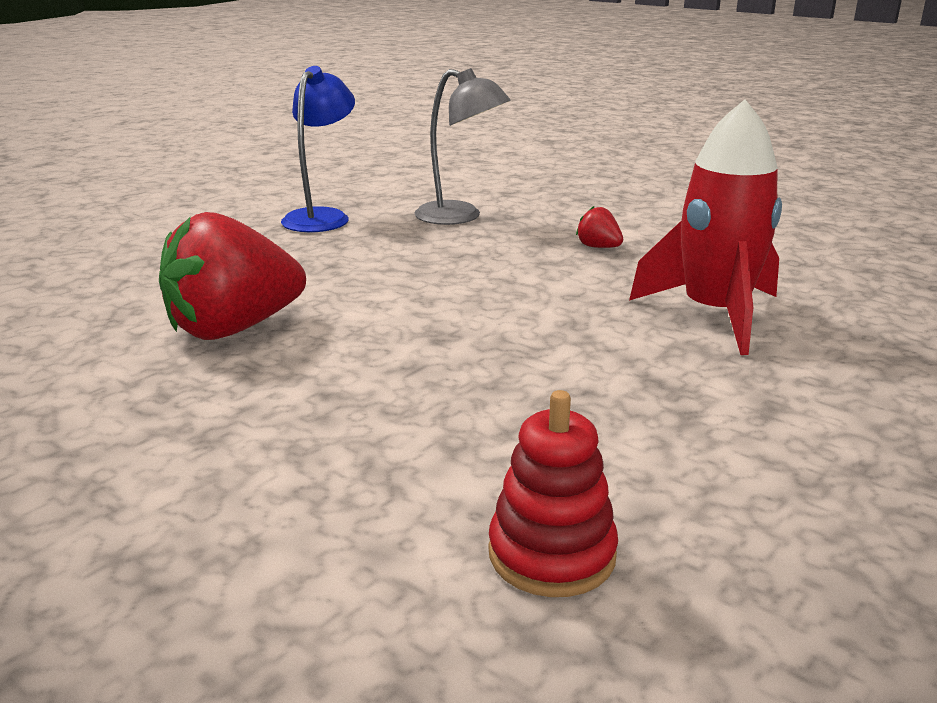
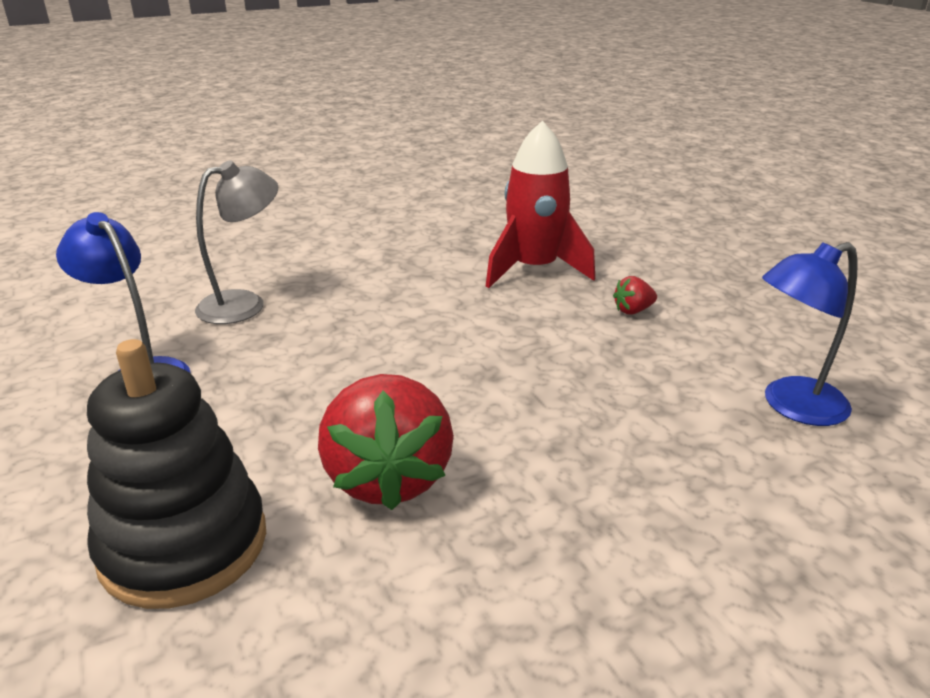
camera: 65 degrees left, 5 degrees up
red stacking toy [488,390,618,597] -> blue lamp [762,242,858,426]
red strawberry [576,206,623,248] -> red strawberry moved to [613,276,657,314]
none -> black stacking toy [87,339,266,609]

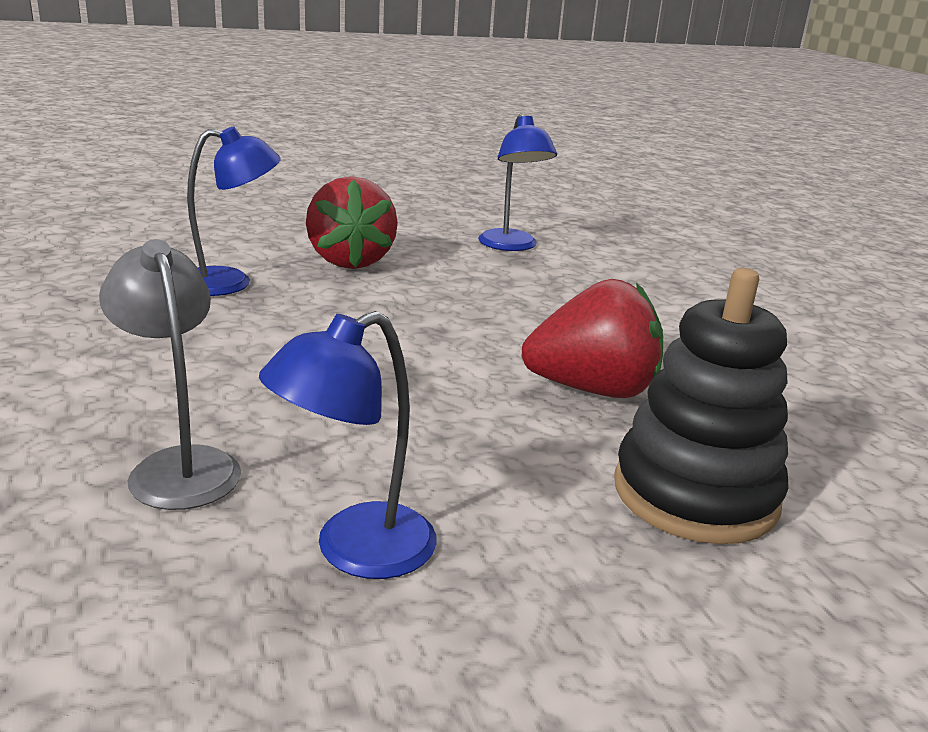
camera: 85 degrees left, 5 degrees down
red rocket [486,121,595,288] -> blue lamp [187,126,281,296]
red strawberry [613,276,657,314] -> red strawberry [306,176,398,269], size x2.40

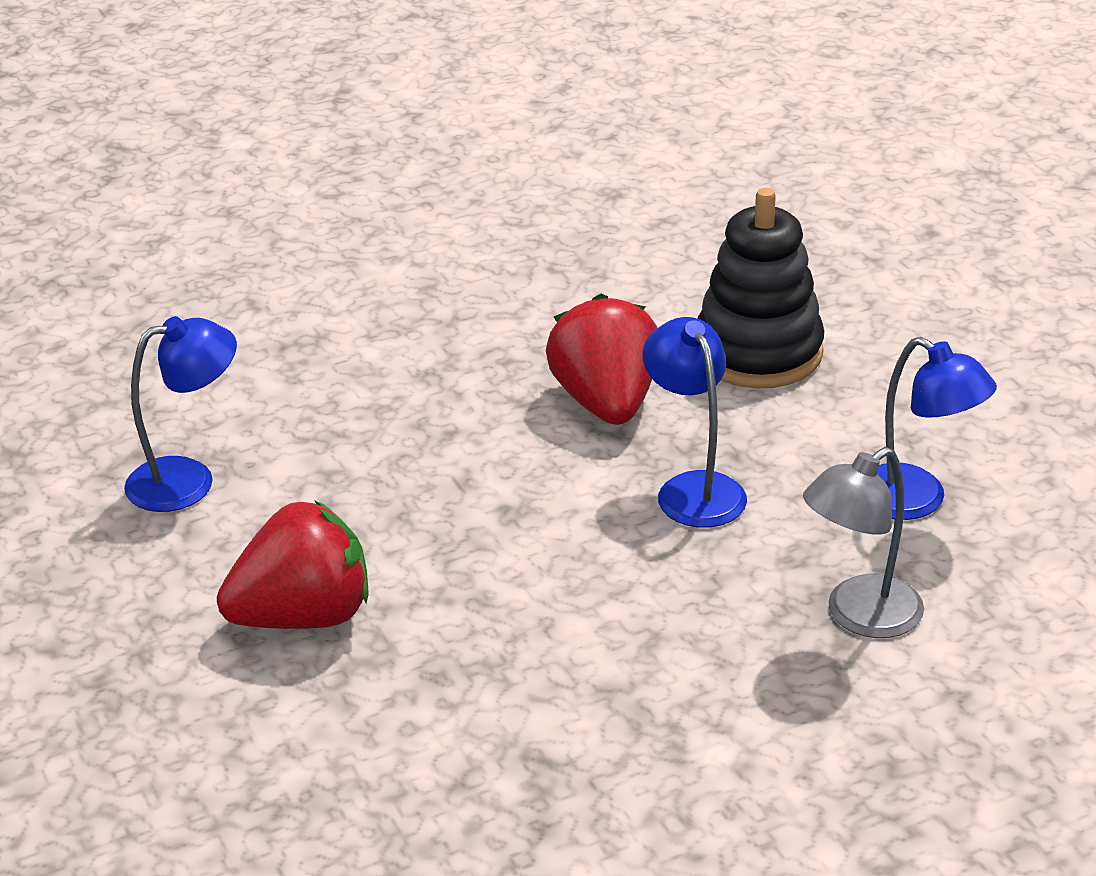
camera: 95 degrees left, 10 degrees up
blue lamp [187,126,281,296] -> blue lamp moved to [643,317,747,528]

